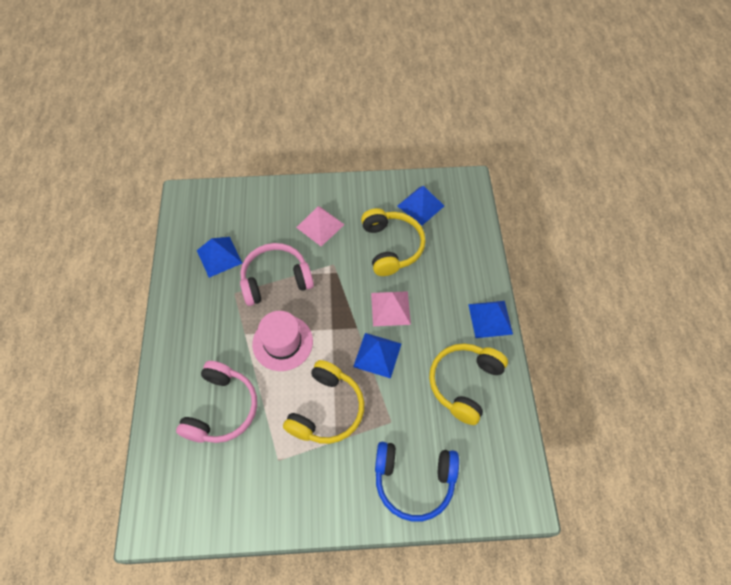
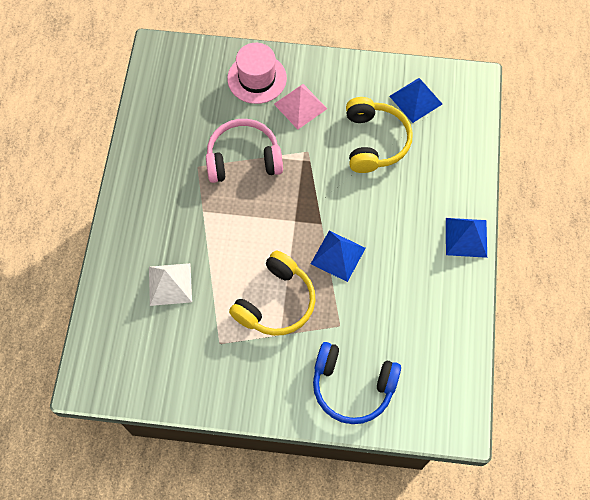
camera: 10 degrees right, 5 degrees up
pink headphones [176,361,257,443] -> white pyramid [149,263,192,306]
blue pyramid [197,237,242,278] -> none
pink hat [252,311,313,371] -> pink hat moved to [227,43,287,104]
pink pyramid [371,291,411,326] -> none
yellow headphones [429,343,508,425] -> none

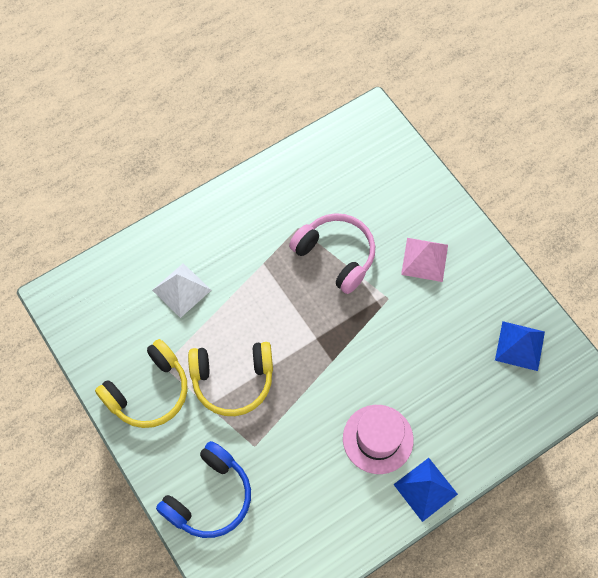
camera: 50 degrees right, 0 degrees up
pink hat [227,43,287,104] -> pink hat moved to [343,405,414,474]
blue pyramid [311,231,366,282] -> none
blue headphones [313,342,401,424] -> blue headphones turned 120 degrees counterclockwise [156,441,251,538]
yellow headphones [346,97,413,173] -> yellow headphones moved to [95,339,188,428]

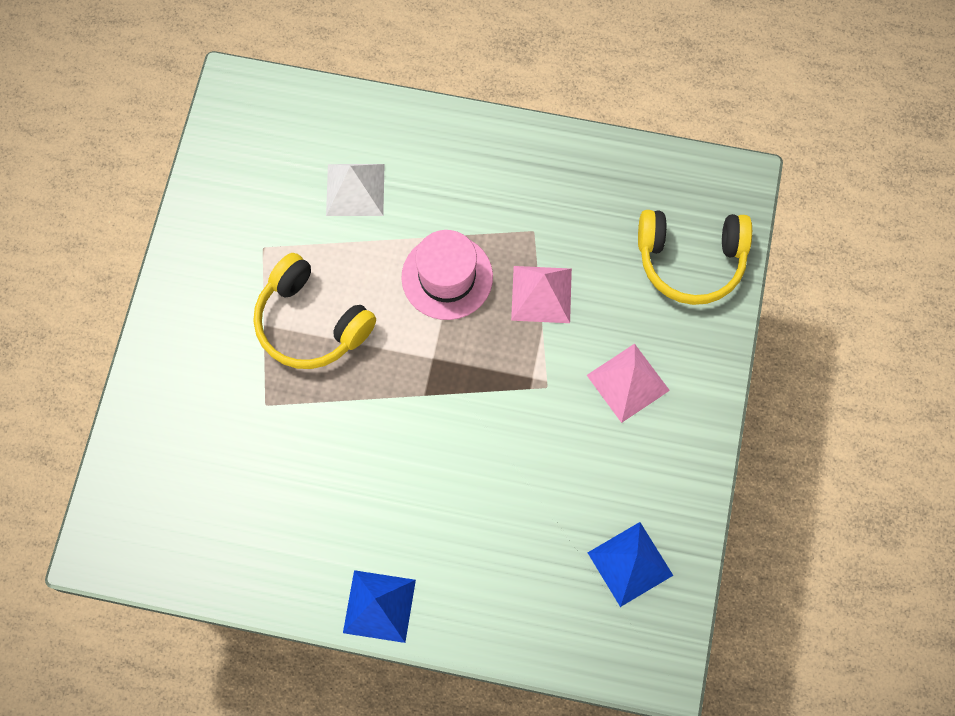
camera: 45 degrees right, 5 degrees up
yellow headphones [95,339,188,428] -> yellow headphones moved to [638,210,752,305]
blue headphones [156,441,251,538] -> none
pink headphones [289,213,375,294] -> pink pyramid [511,266,572,323]
pink hat [343,405,414,474] -> pink hat moved to [401,230,493,320]

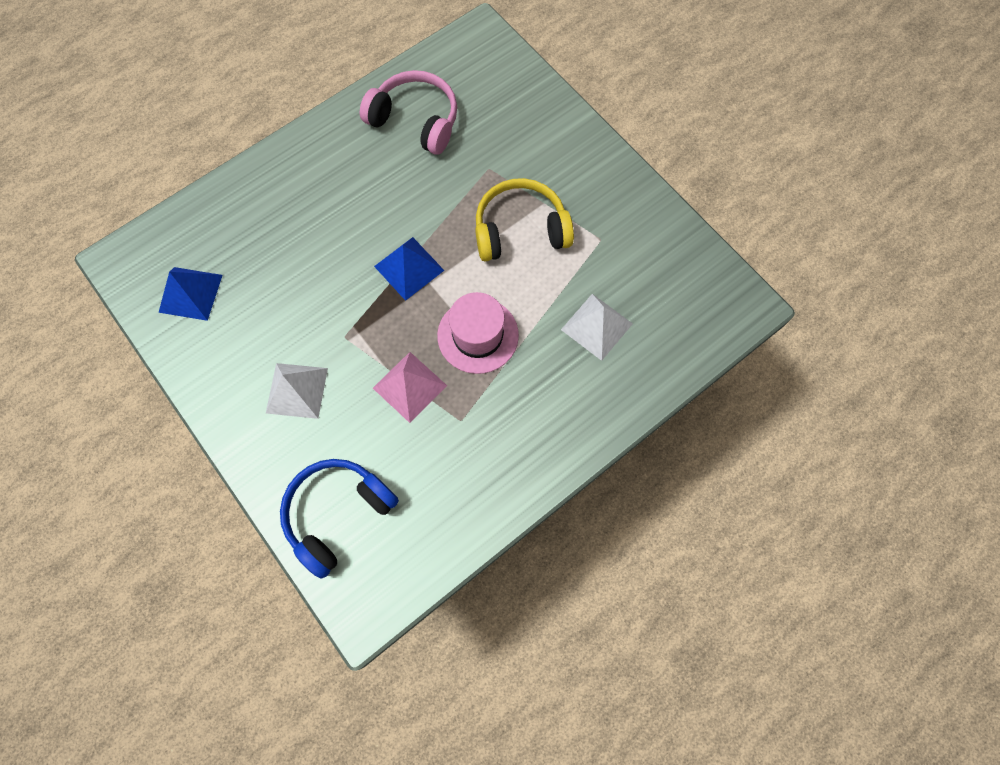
camera: 130 degrees right, 0 degrees up
blue pyramid [343,570,416,643] -> blue pyramid moved to [374,237,444,301]
pink pyramid [587,344,670,423] -> white pyramid [266,363,328,419]
yellow headphones [638,210,752,305] -> blue headphones [280,459,399,579]
none -> pink headphones [360,70,457,155]

